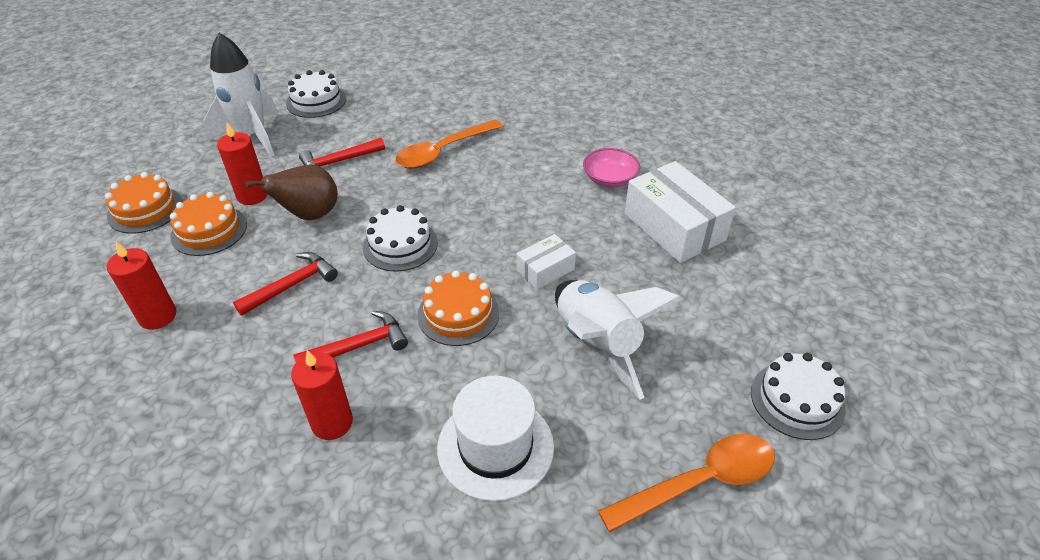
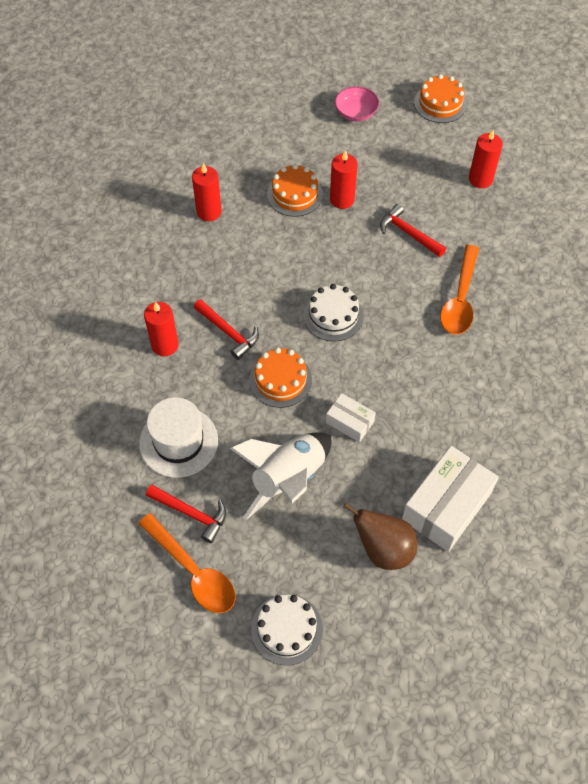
camera: 70 degrees right, 15 degrees up
orange cake [105,172,182,234] -> orange cake moved to [414,74,467,123]
white rocket [203,33,278,157] -> none
red hammer [233,252,338,316] -> red hammer moved to [146,484,226,543]
brown pear [246,164,338,220] -> brown pear moved to [343,503,417,570]
white cake [286,70,346,118] -> red candle [469,130,503,188]
orange spoon [396,119,503,169] -> orange spoon turned 105 degrees counterclockwise [440,245,479,335]
pink bowl [583,148,640,188] -> pink bowl moved to [335,86,379,121]

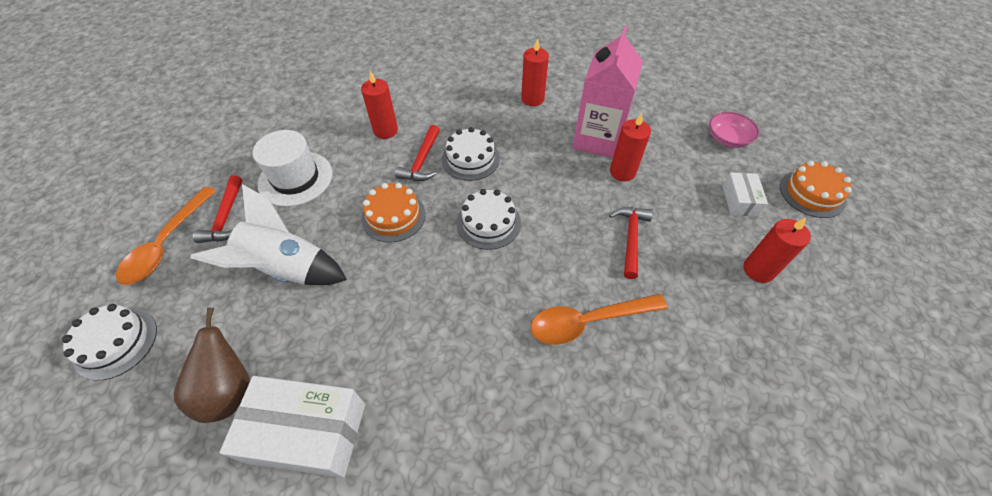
camera: 60 degrees right, 5 degrees down
orange cake [267,164,323,217] -> pink carton [572,26,643,158]
white box [326,393,376,442] -> white box moved to [722,173,768,216]
none -> white cake [442,127,500,181]

